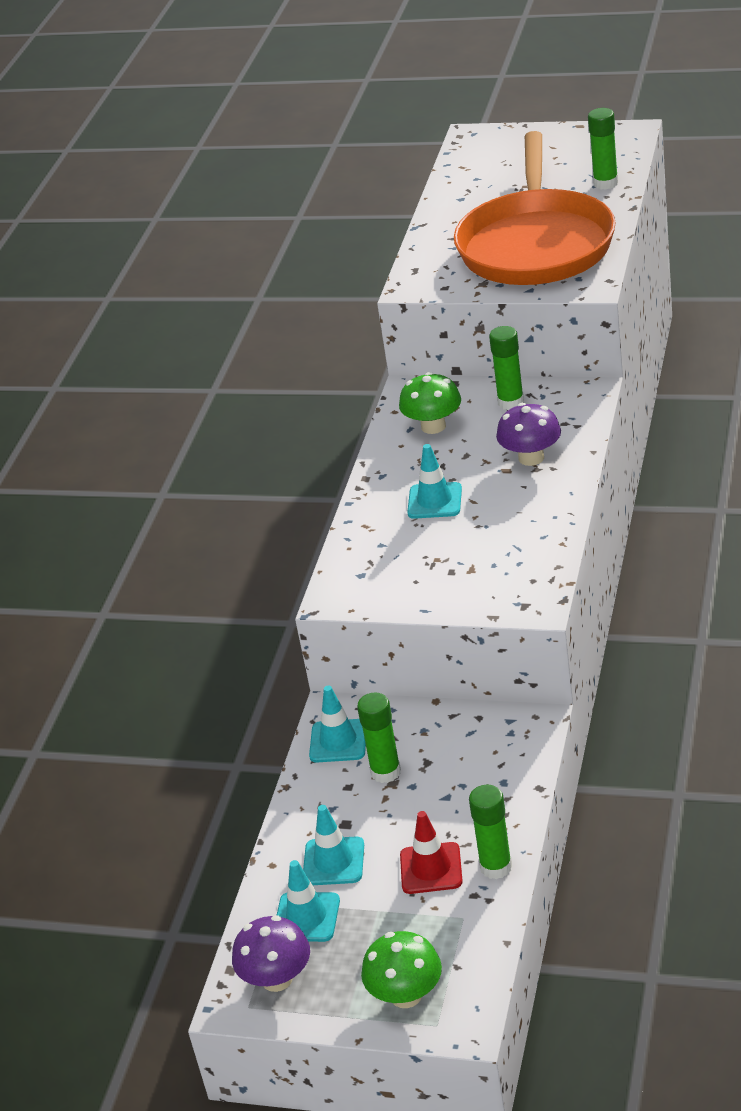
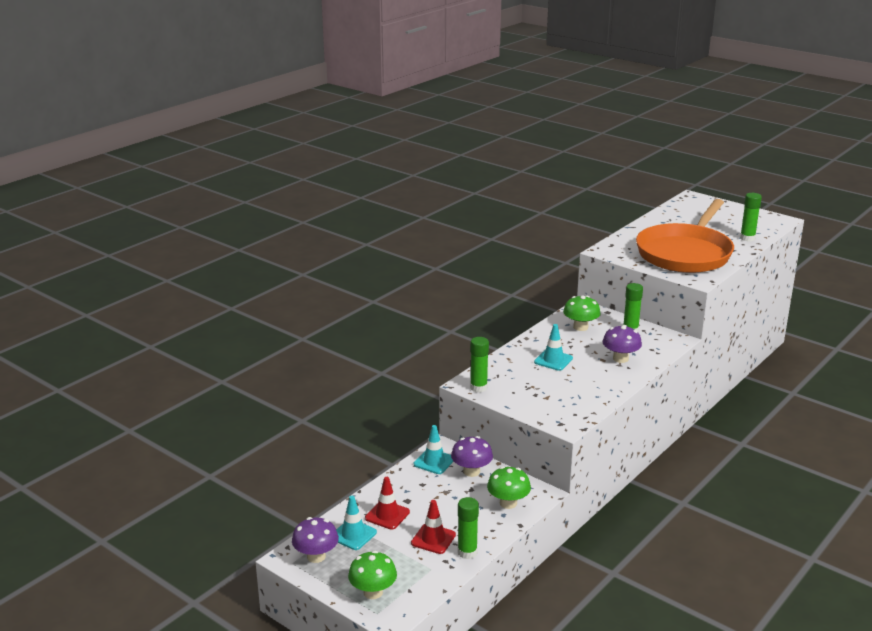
camera: 20 degrees right, 10 degrees down
turquoise traffic cone [303,805,364,885] -> red traffic cone [365,477,410,530]
green glue stick [357,692,401,783] -> green glue stick moved to [470,337,489,393]
none -> purple mushroom [451,436,493,477]
none -> green mushroom [487,466,531,509]

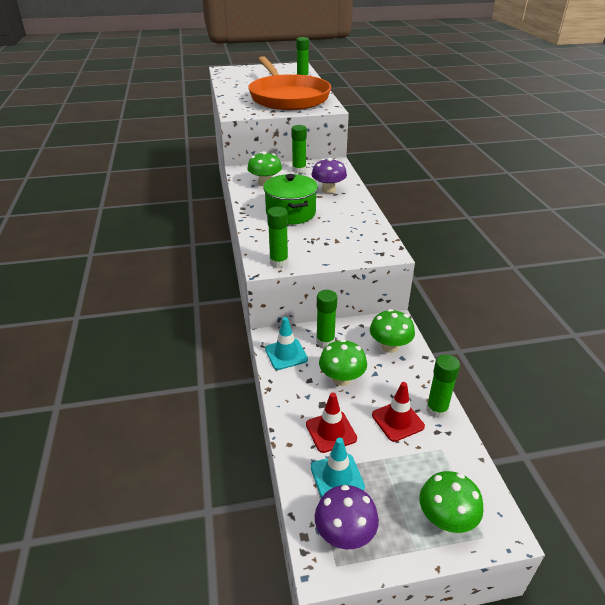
camera: 50 degrees left, 10 degrees up
purple mushroom [451,436,493,477] -> green glue stick [316,290,337,348]
turquoise traffic cone [534,324,573,371] -> green pot [263,174,318,225]
none -> green mushroom [319,339,367,386]

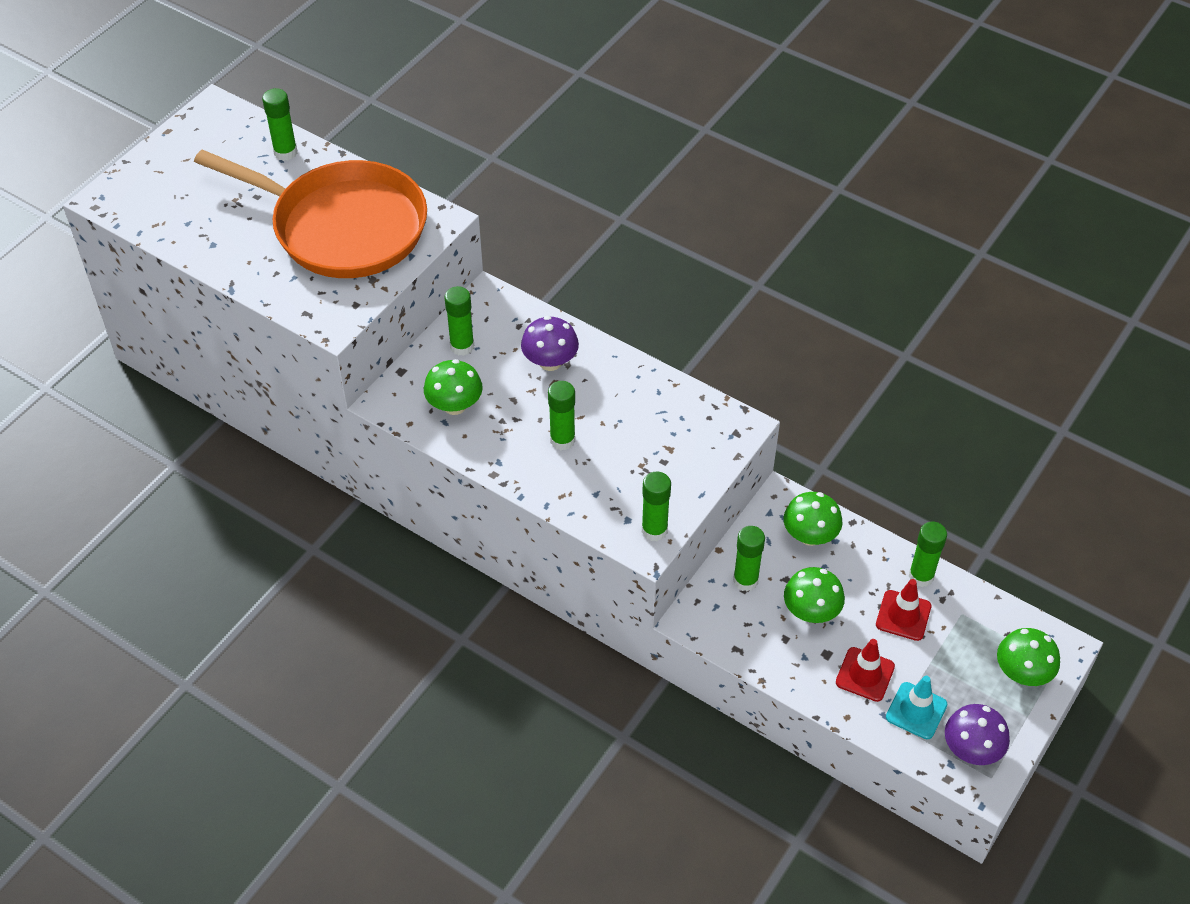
camera: 45 degrees left, 15 degrees up
green pot [263,174,318,225] -> green glue stick [548,381,575,450]
turquoise traffic cone [265,317,308,370] -> none

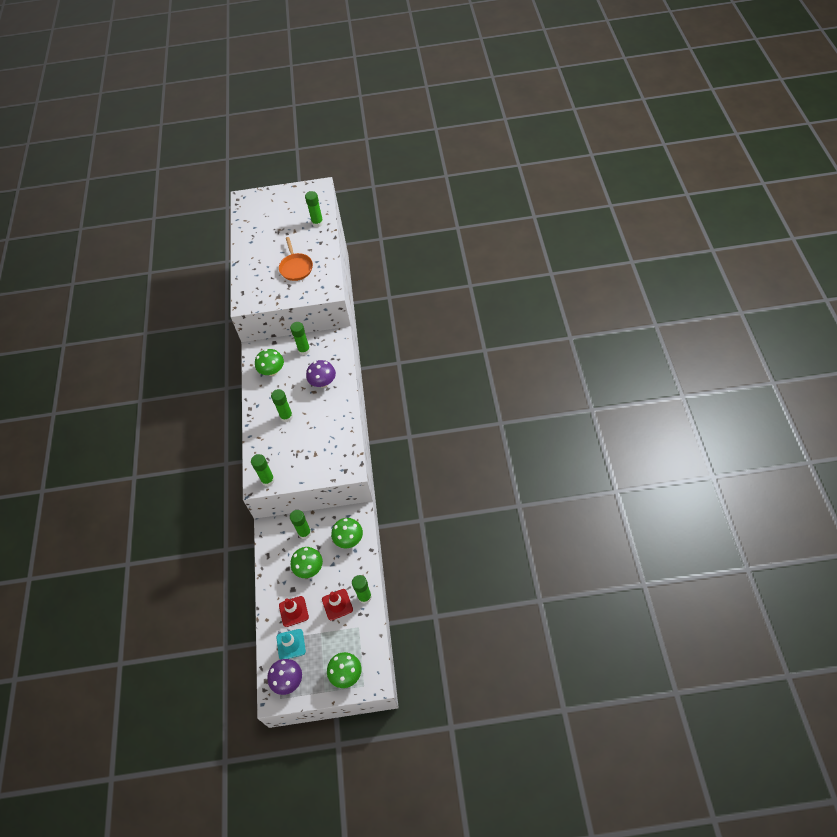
camera: 55 degrees right, 5 degrees up
orange pan [194,150,427,278] -> orange pan [279,237,313,281], size x0.45

